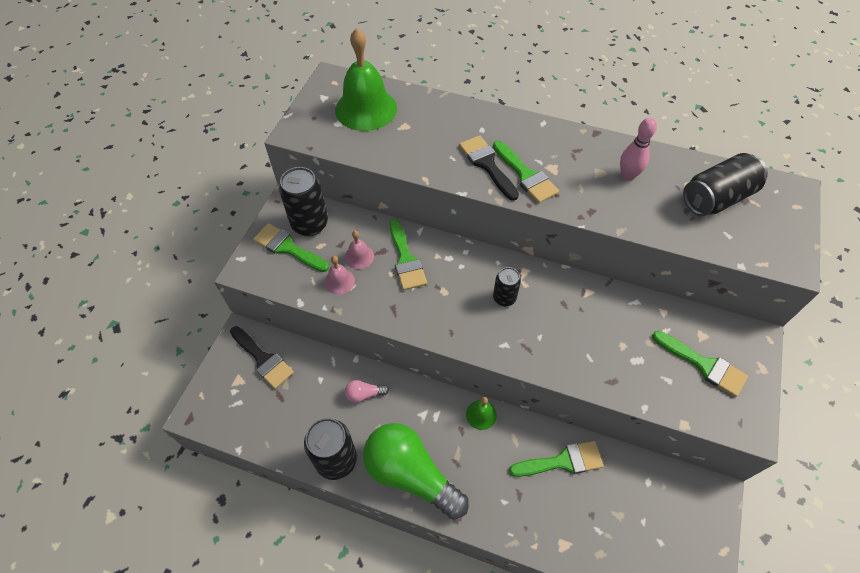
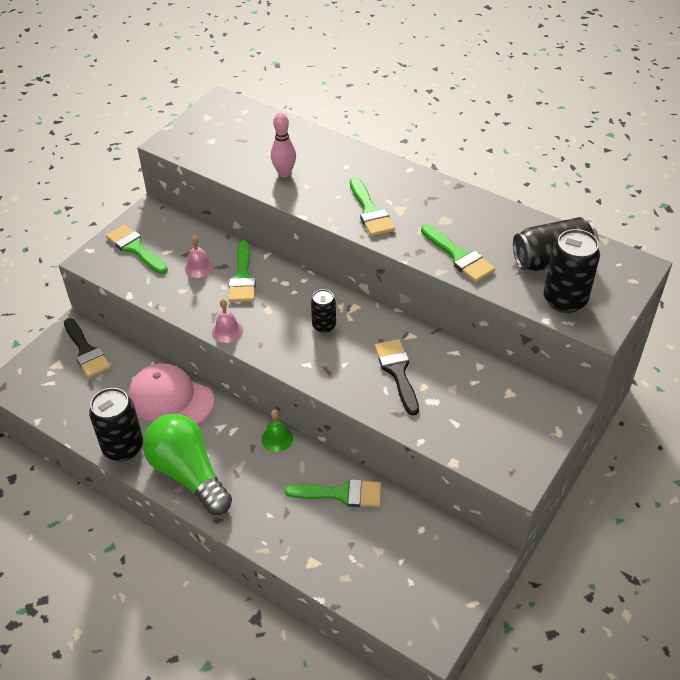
camera: 15 degrees right, 10 degrees down
black can [279,167,328,236] -> black can moved to [543,229,600,313]
pink bell [325,256,355,294] -> pink bell moved to [212,299,243,343]
green bell [335,28,397,131] -> none
pink light bulb [345,380,389,403] -> pink cap [128,363,215,425]
black brush [459,135,519,201] -> black brush moved to [374,339,419,416]
pink bowling pin [620,118,657,181] -> pink bowling pin moved to [271,113,296,177]
green brush [652,331,748,397] -> green brush moved to [421,224,495,282]

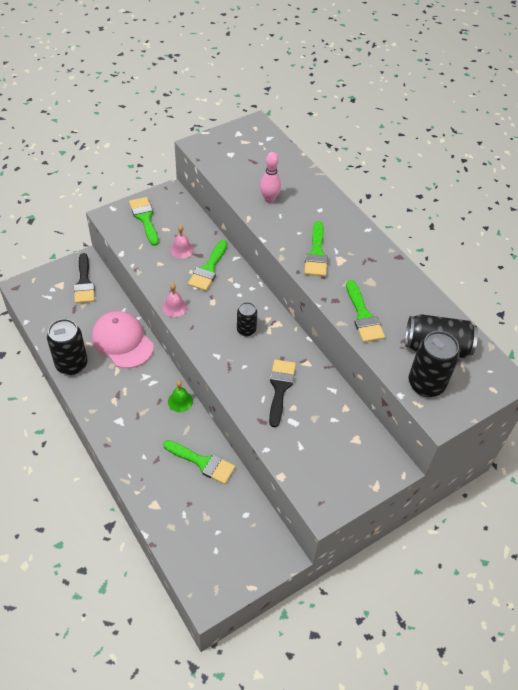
camera: 20 degrees right, 5 degrees up
green light bulb [143,414,232,515] -> none

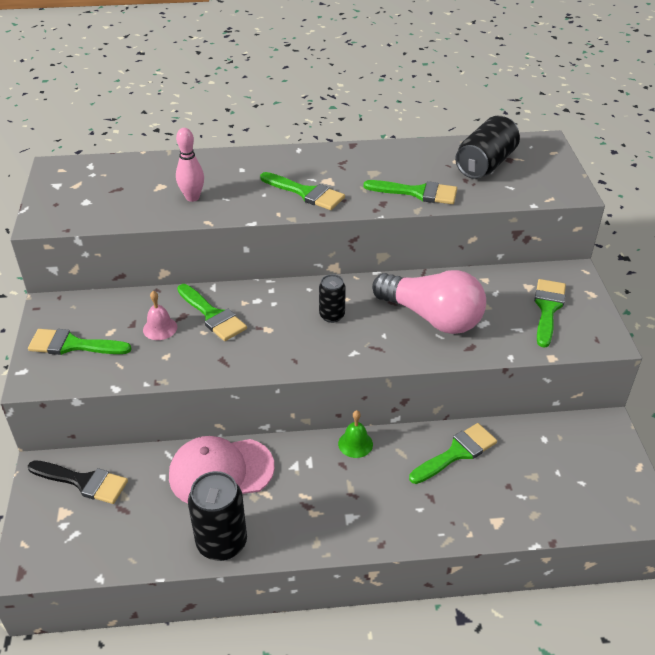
camera: 60 degrees left, 10 degrees down
pink bell [162,283,187,317] -> none
black brush [269,359,296,427] -> pink light bulb [372,270,486,334]
black can [408,331,460,397] -> none
none -> green brush [534,279,566,348]

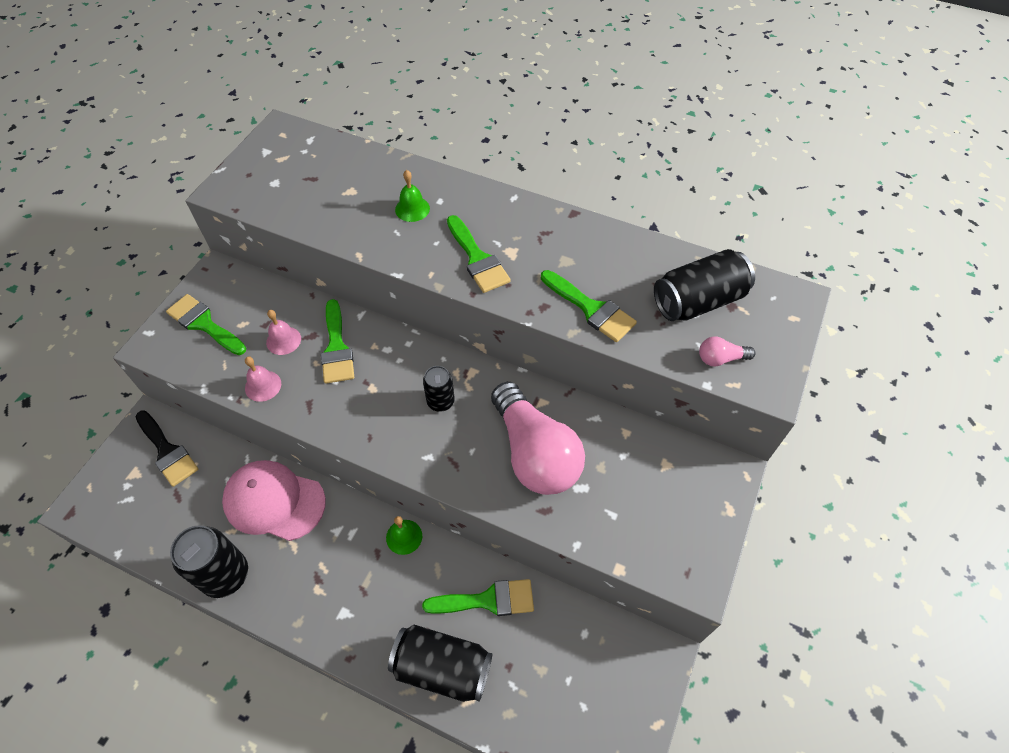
camera: 30 degrees right, 15 degrees up
pink bowling pin [176,128,204,202] -> none
green brush [534,279,566,348] -> none
none -> pink bell [245,356,281,402]
none -> black can [388,625,493,702]
none -> green bell [395,170,430,222]
none -> pink light bulb [699,337,755,366]

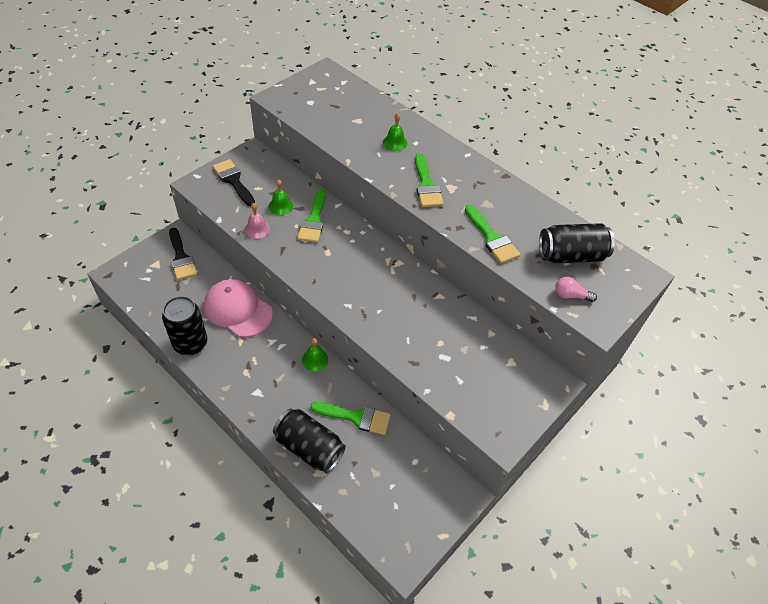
camera: 15 degrees right, 5 degrees down
green brush [166,294,246,355] -> black brush [213,159,255,206]
pink bell [266,310,301,355] -> green bell [269,179,293,215]
black can [423,366,455,412] -> none
pink light bulb [491,382,585,495] -> none

